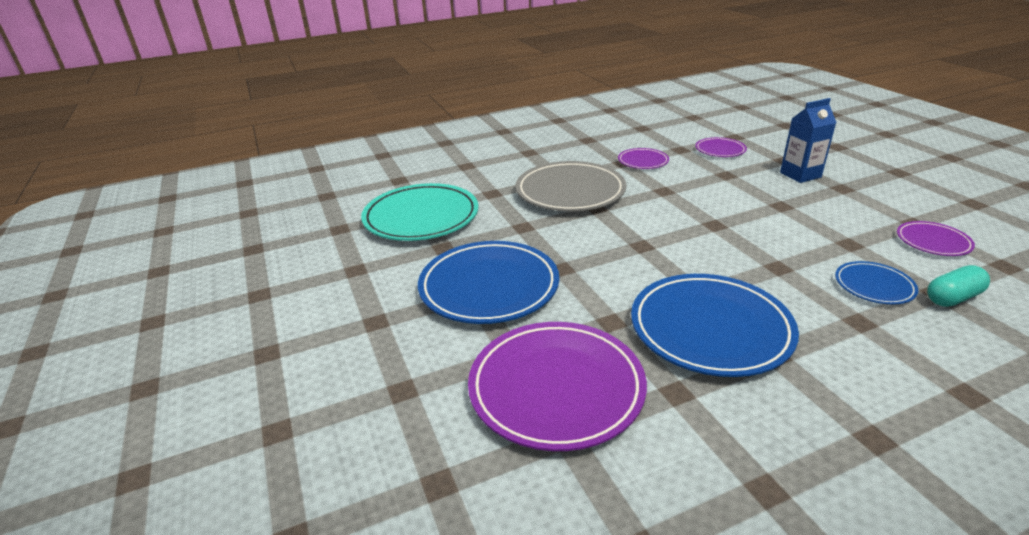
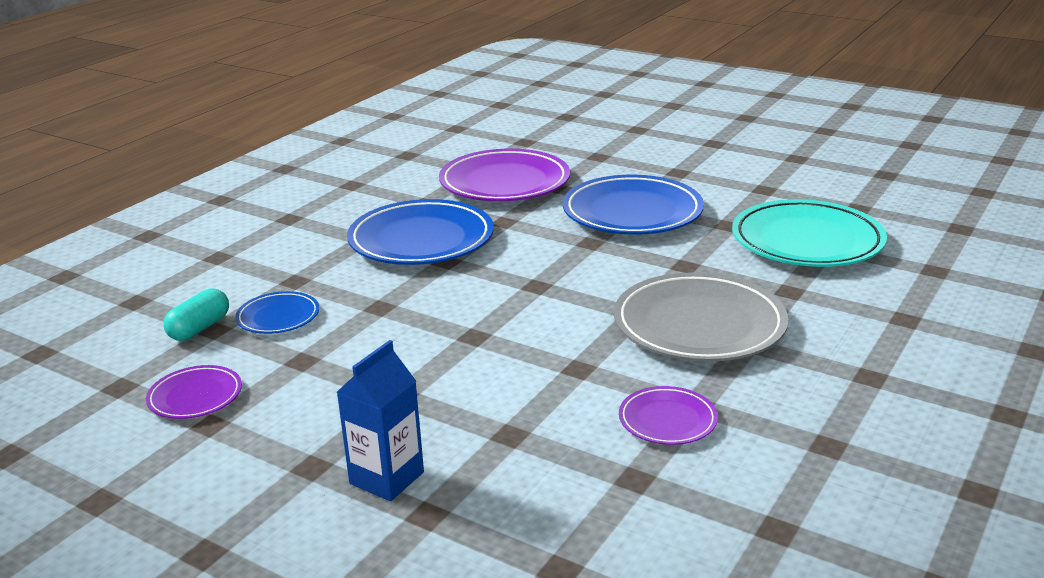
camera: 145 degrees right, 5 degrees down
purple plate [695,137,747,157] -> none

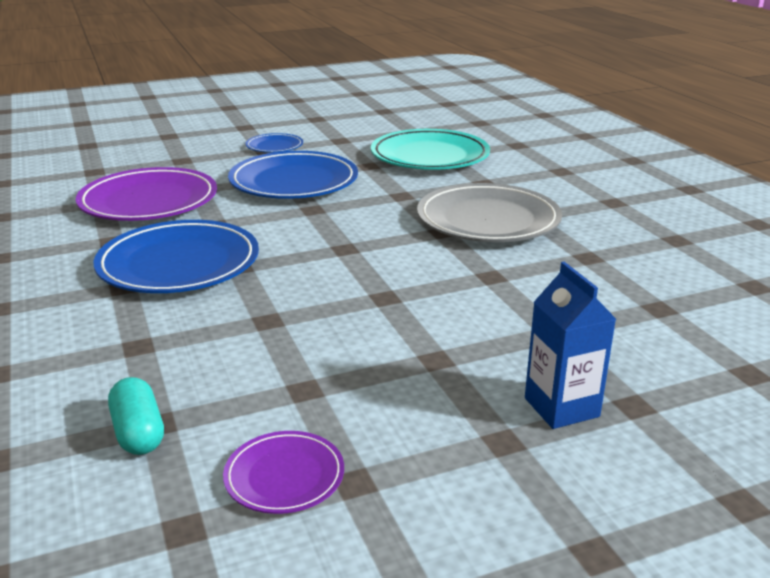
camera: 55 degrees left, 0 degrees up
blue plate [235,291,319,334] -> blue plate moved to [246,133,303,153]
purple plate [619,386,718,445] -> none

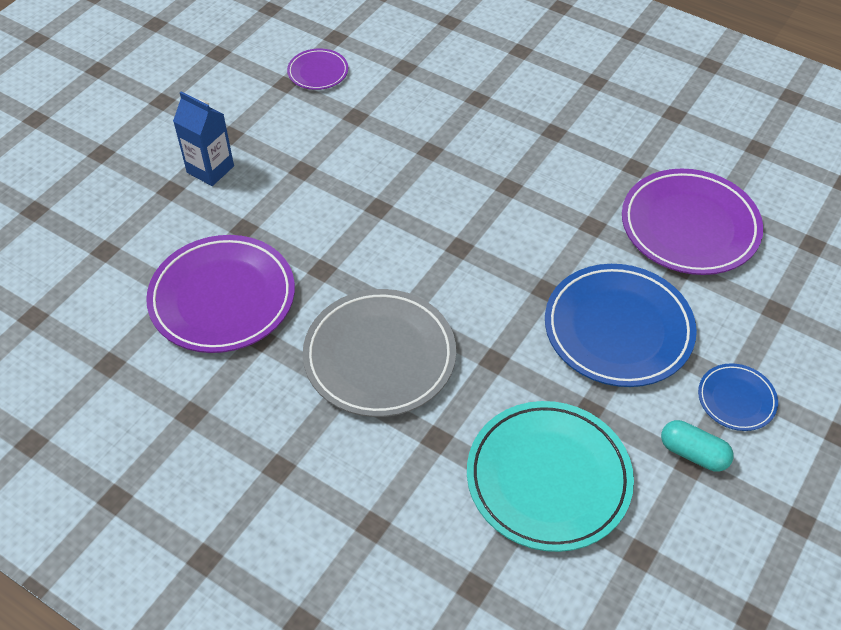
camera: 145 degrees right, 25 degrees up
blue plate [93,220,259,293] -> none
turquoise capsule [108,377,164,455] -> turquoise capsule moved to [661,420,734,472]
none -> purple plate [146,235,295,353]

